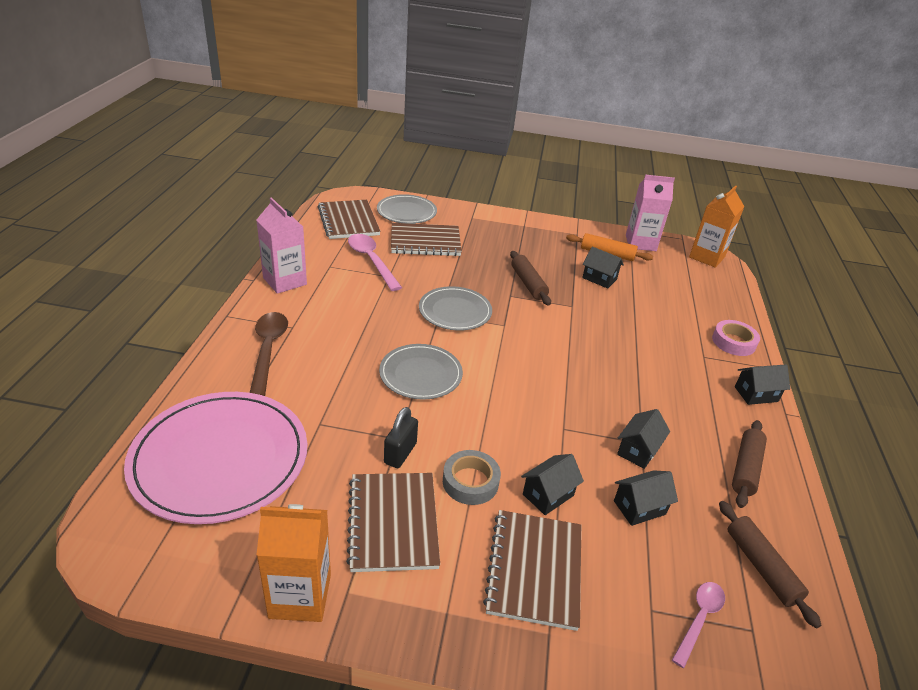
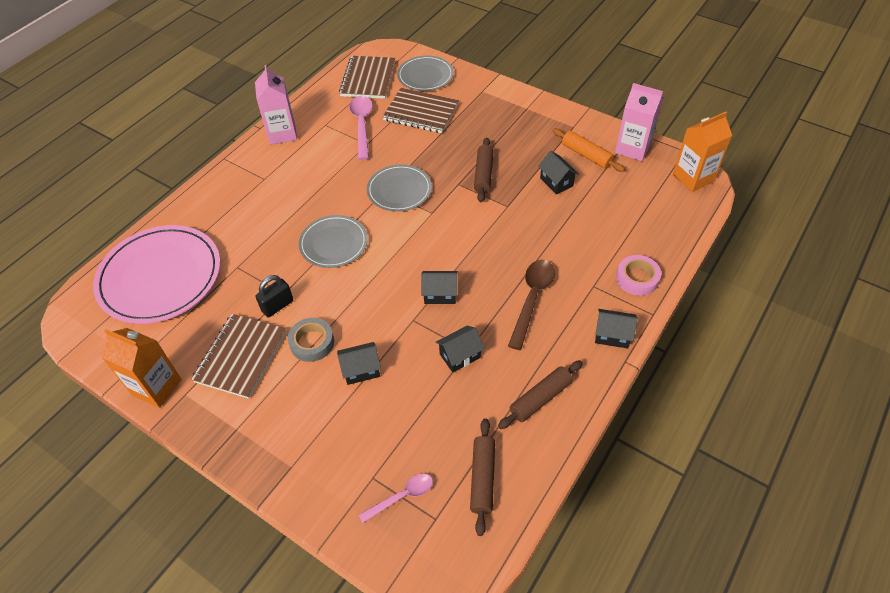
camera: 30 degrees right, 15 degrees up
brown spoon [250,312,288,396] -> brown spoon moved to [508,260,555,350]
brown notebook [483,510,581,631] -> none
black house [614,470,678,526] -> black house moved to [421,271,458,304]

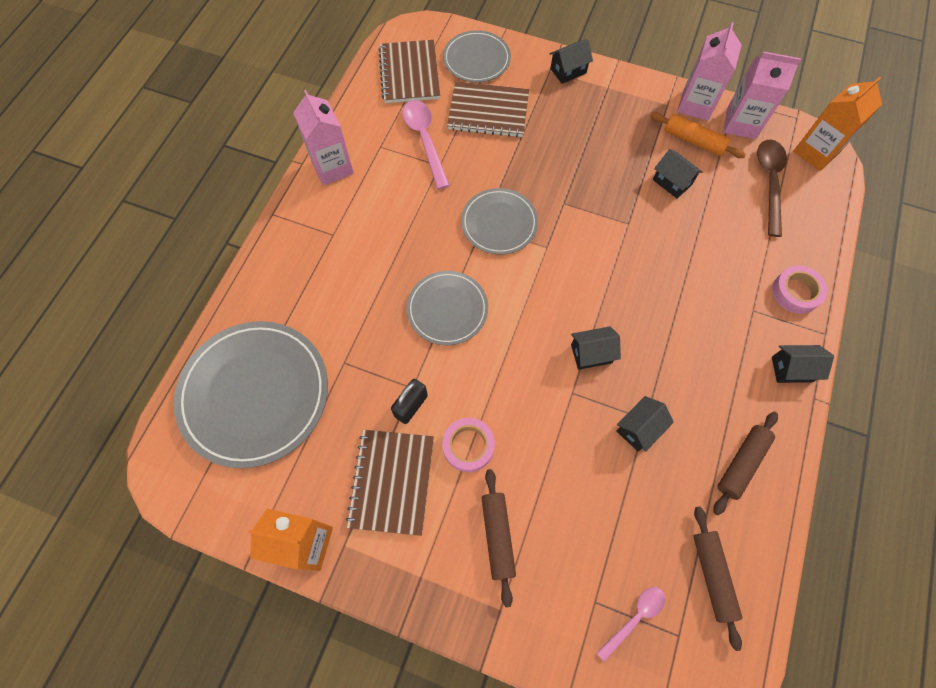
camera: 15 degrees left, 15 degrees up
pink plate [93,225,220,324] -> grey plate [174,321,328,468]
grey tape [288,318,334,362] -> pink tape [442,418,495,472]
black house [337,342,381,385] -> black house moved to [549,39,593,84]
brown rolling pin [474,138,494,202] -> brown rolling pin moved to [481,469,516,607]
brown spoon [508,260,555,350] -> brown spoon moved to [757,140,787,237]
none -> pink carton [677,22,742,121]

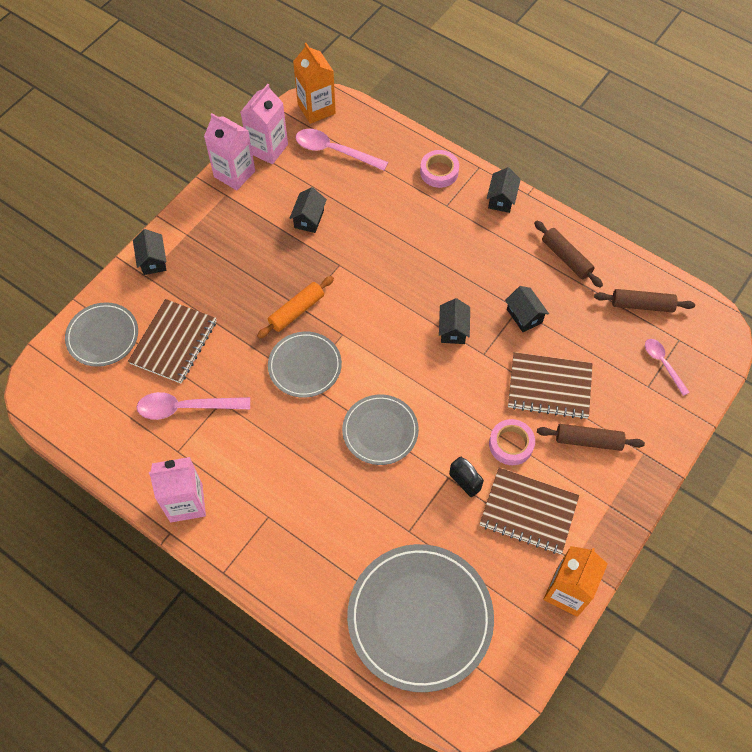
camera: 75 degrees left, 5 degrees down
brown notebook [379,40,440,103] -> brown notebook moved to [508,352,592,419]
orange rolling pin [650,112,746,158] -> orange rolling pin moved to [257,276,334,339]
black house [653,149,703,198] -> black house turned 45 degrees counterclockwise [289,187,327,233]
brown spoon [757,140,787,237] -> pink spoon [295,129,388,171]

